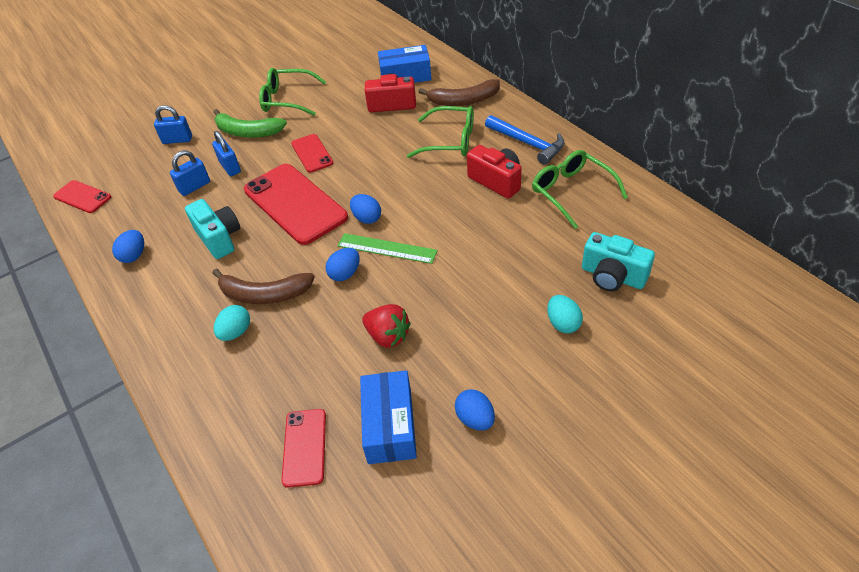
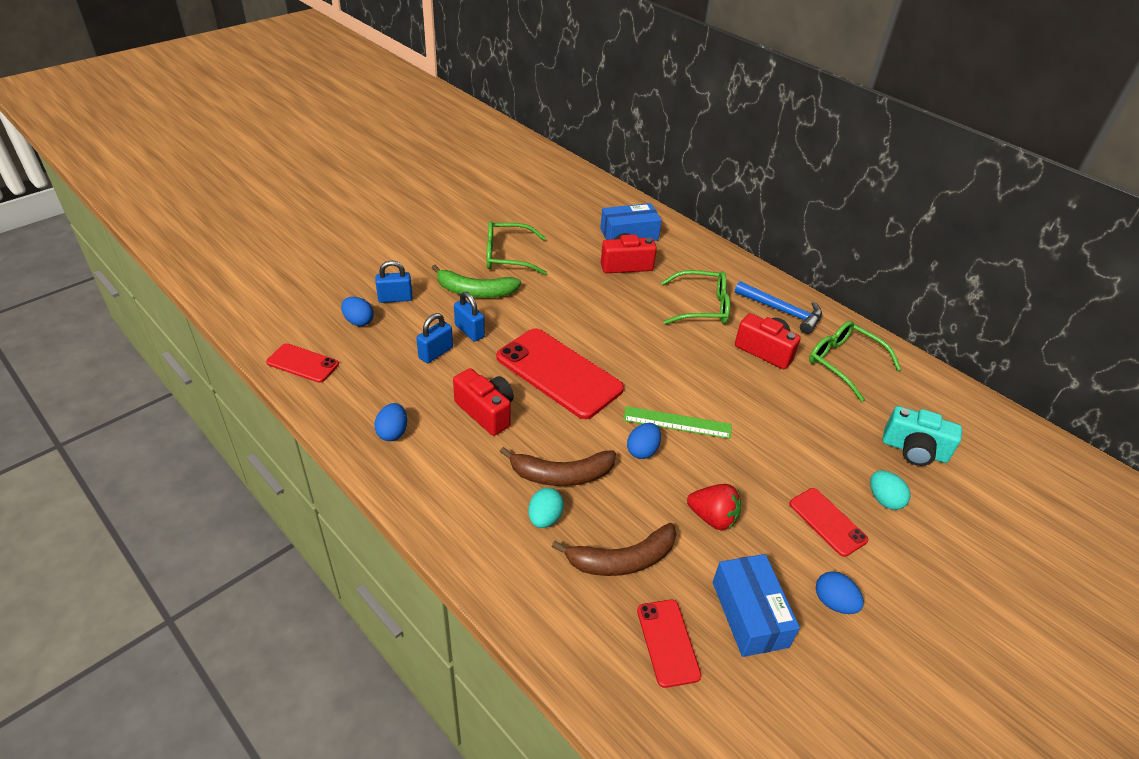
camera: 15 degrees left, 5 degrees down
turquoise camera [185,199,240,259] -> red camera [453,368,514,436]
red phone [291,134,333,173] -> red phone moved to [789,488,868,557]
blue egg [350,194,381,224] -> blue egg moved to [341,297,374,326]
brown banana [418,79,500,106] -> brown banana moved to [552,523,676,576]

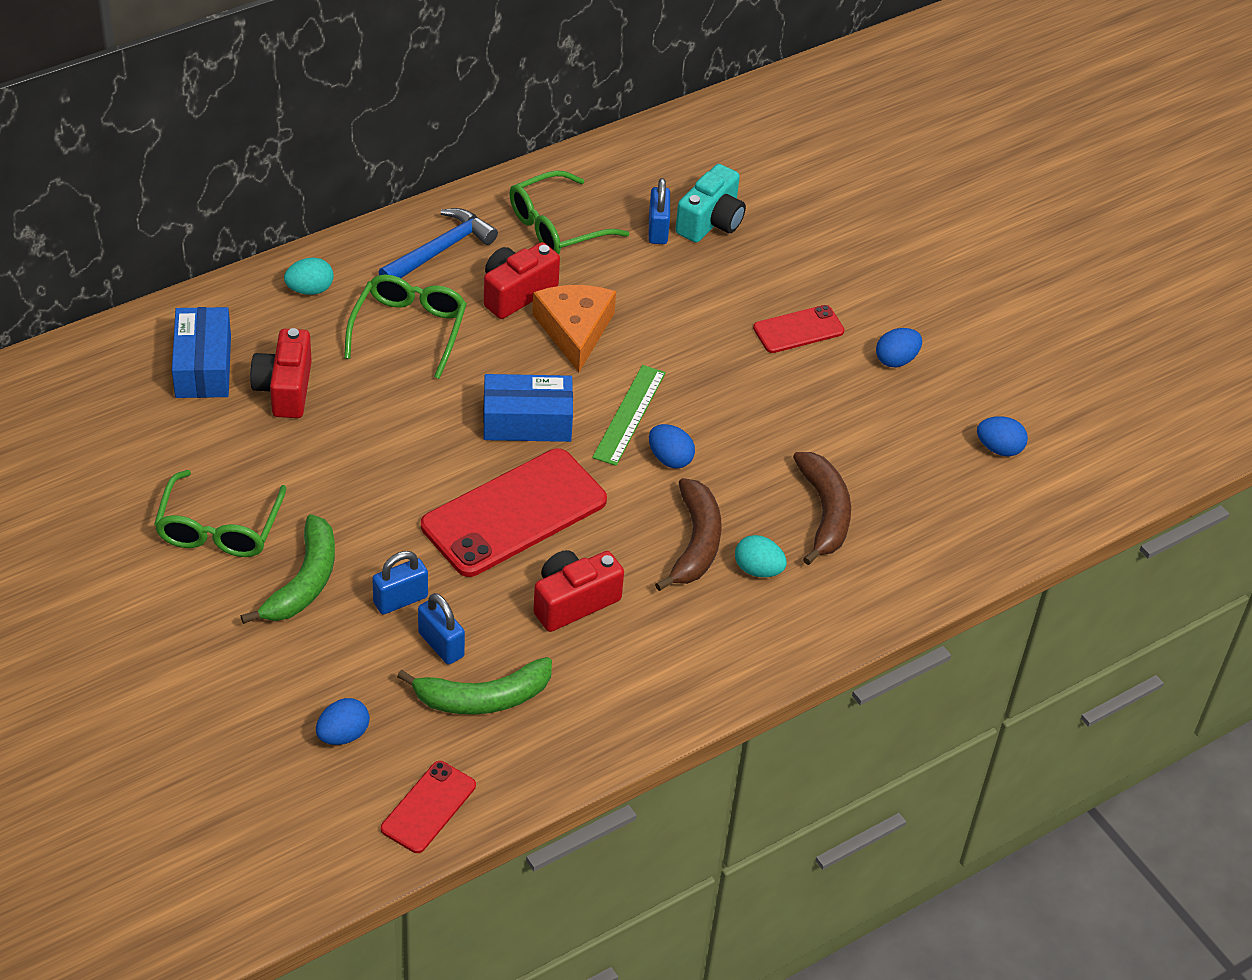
camera: 80 degrees left, 5 degrees up
blue egg [374,403,407,441] -> blue egg moved to [977,416,1028,456]
blue padlock [376,261,412,303] -> blue padlock moved to [648,178,670,244]
red phone [637,600,702,688] -> none
red strawberry [687,484,741,530] -> none
blue box [713,554,800,657] -> blue box moved to [483,374,573,442]
turquoise egg [870,470,911,510] -> turquoise egg moved to [284,258,334,295]
none -> green banana [397,657,552,714]
none -> orange cheese [532,285,616,372]

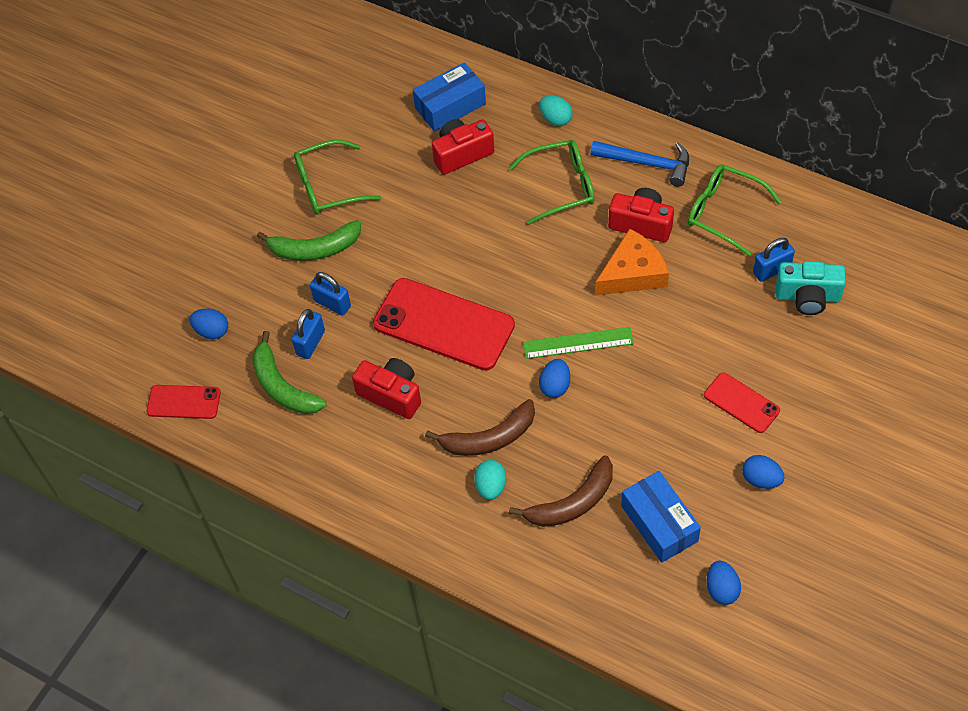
camera: 70 degrees right, 10 degrees up
blue box [483,374,573,442] -> blue box moved to [621,471,701,563]

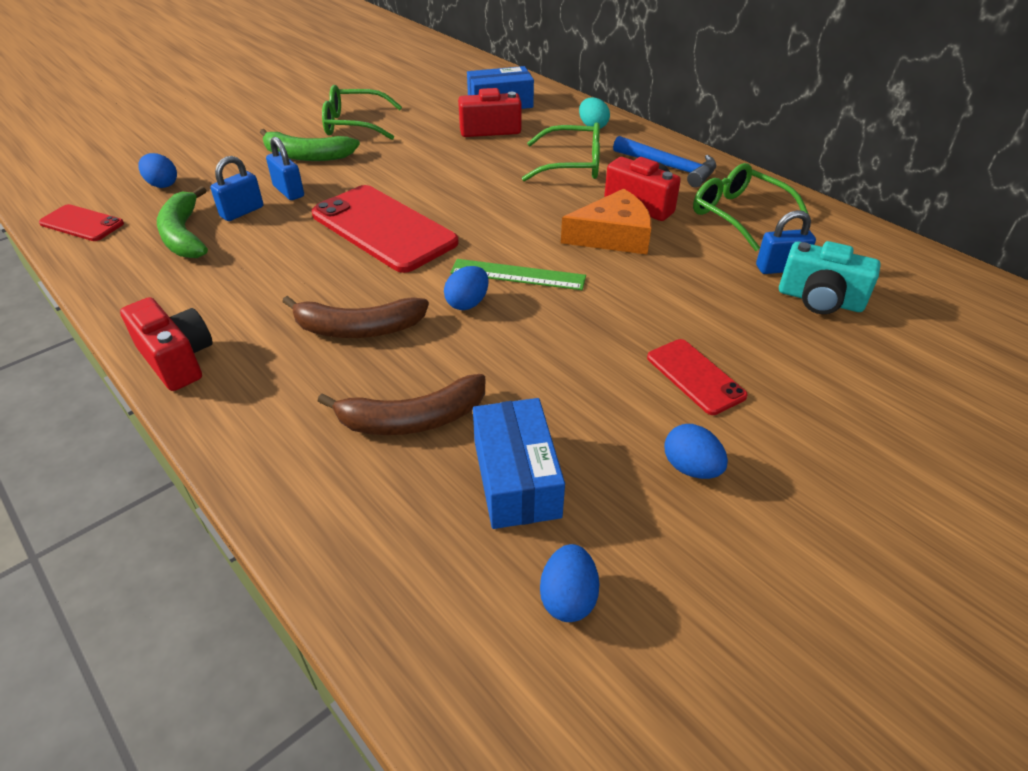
camera: 15 degrees right, 15 degrees down
red camera [352,358,421,419] -> red camera moved to [120,297,213,391]
turquoise egg [474,460,506,500] -> none

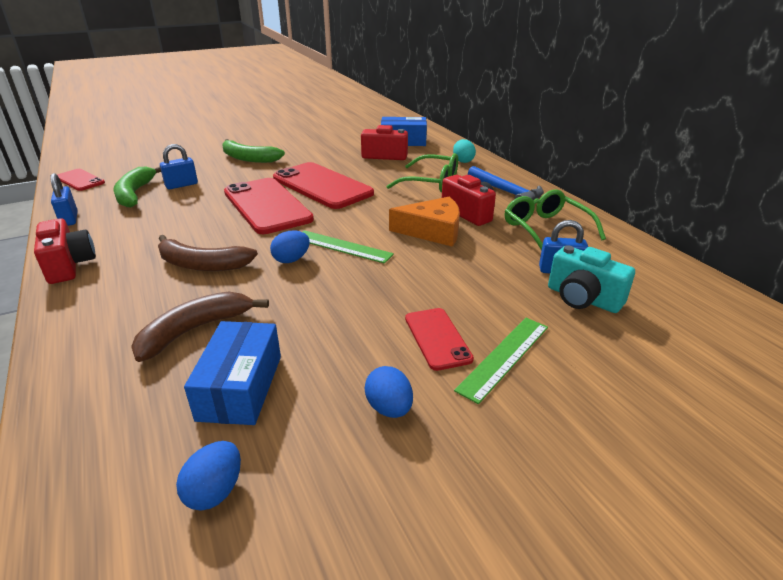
camera: 15 degrees right, 10 degrees down
blue egg [138,153,177,188] -> none
blue padlock [266,137,304,200] -> blue padlock moved to [51,173,78,226]
brown banana [318,374,485,435] -> brown banana turned 135 degrees clockwise [131,291,269,362]
green glasses [322,85,402,140] -> none
none -> red phone [273,162,374,209]
none -> green ruler [454,318,548,404]

